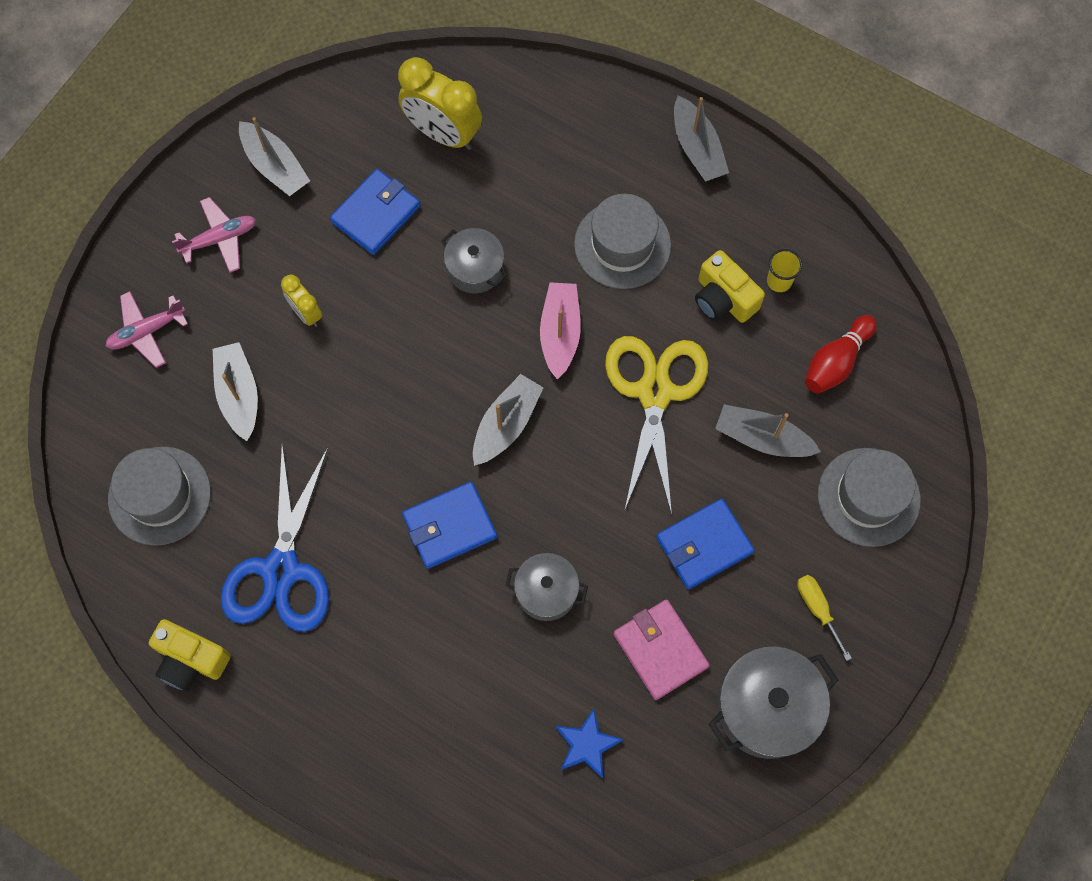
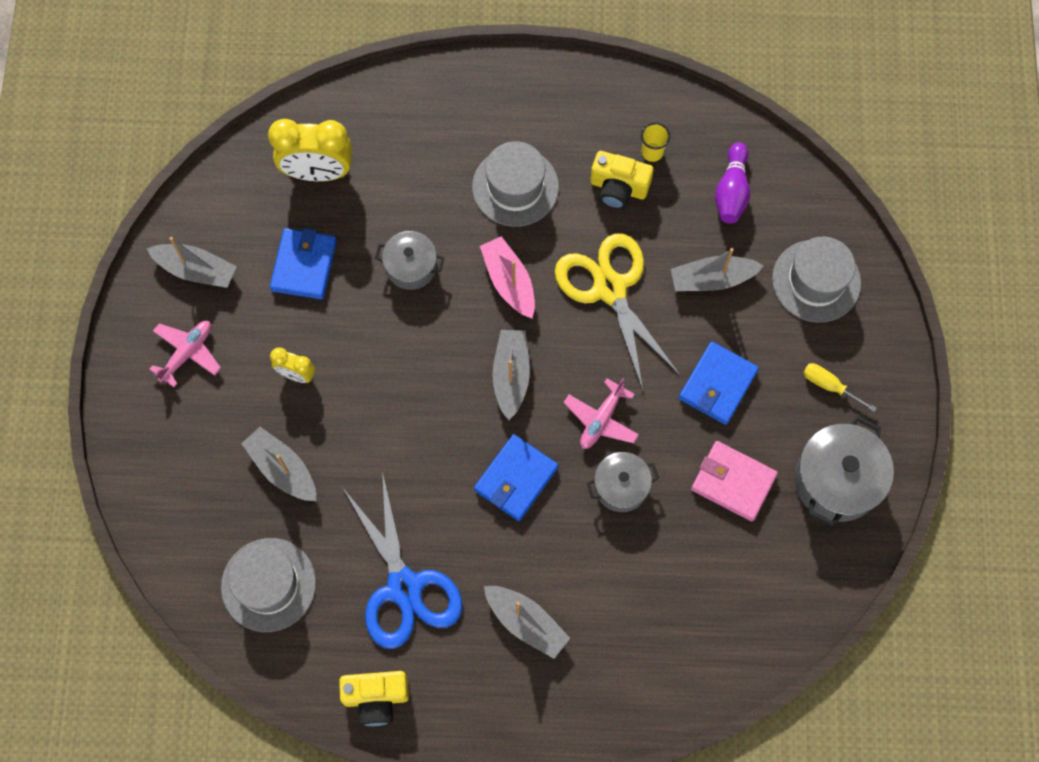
camera: 30 degrees left, 0 degrees up
pink plane [106,291,188,368] -> pink plane moved to [564,378,639,449]
blue star [556,709,623,779] -> none
grey boat [674,96,729,182] -> grey boat moved to [484,586,570,659]
red bowling pin [805,315,877,394] -> purple bowling pin [715,142,750,224]

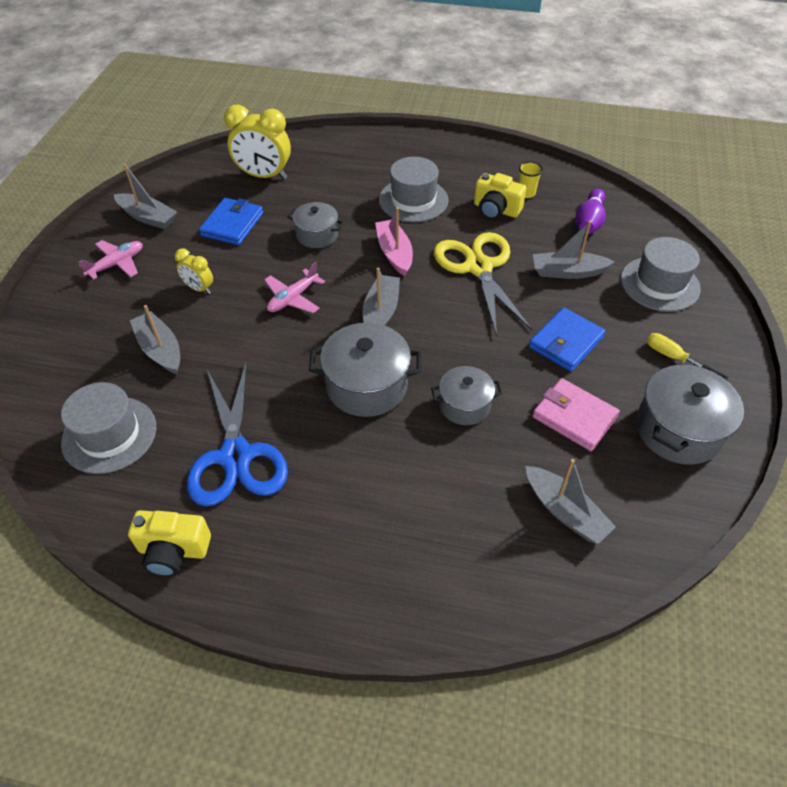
camera: 10 degrees right, 20 degrees down
blue wallet [474,434,558,521] -> grey pot [309,323,422,417]
grey boat [484,586,570,659] -> grey boat moved to [525,459,616,544]
pink plane [564,378,639,449] -> pink plane moved to [264,262,325,313]

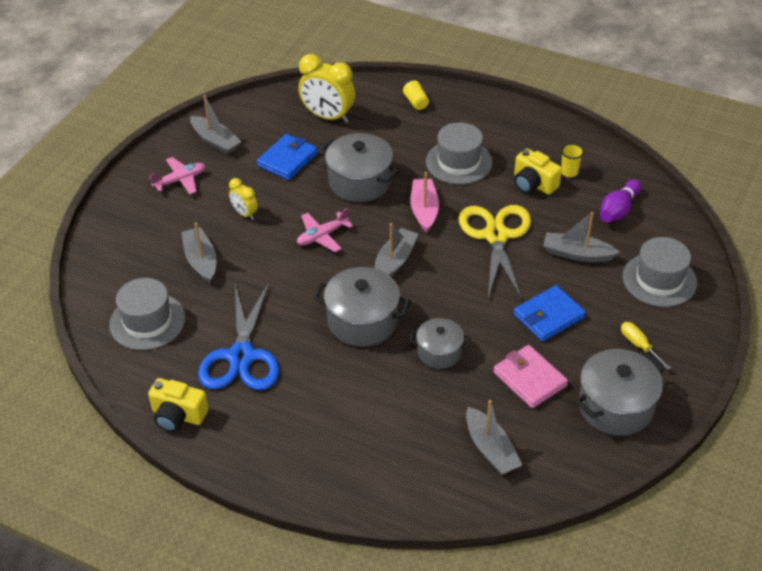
camera: 15 degrees right, 5 degrees down
grey pot [287,202,344,248] -> grey pot [320,133,399,202], size x1.62
none -> yellow cup [401,79,429,110]

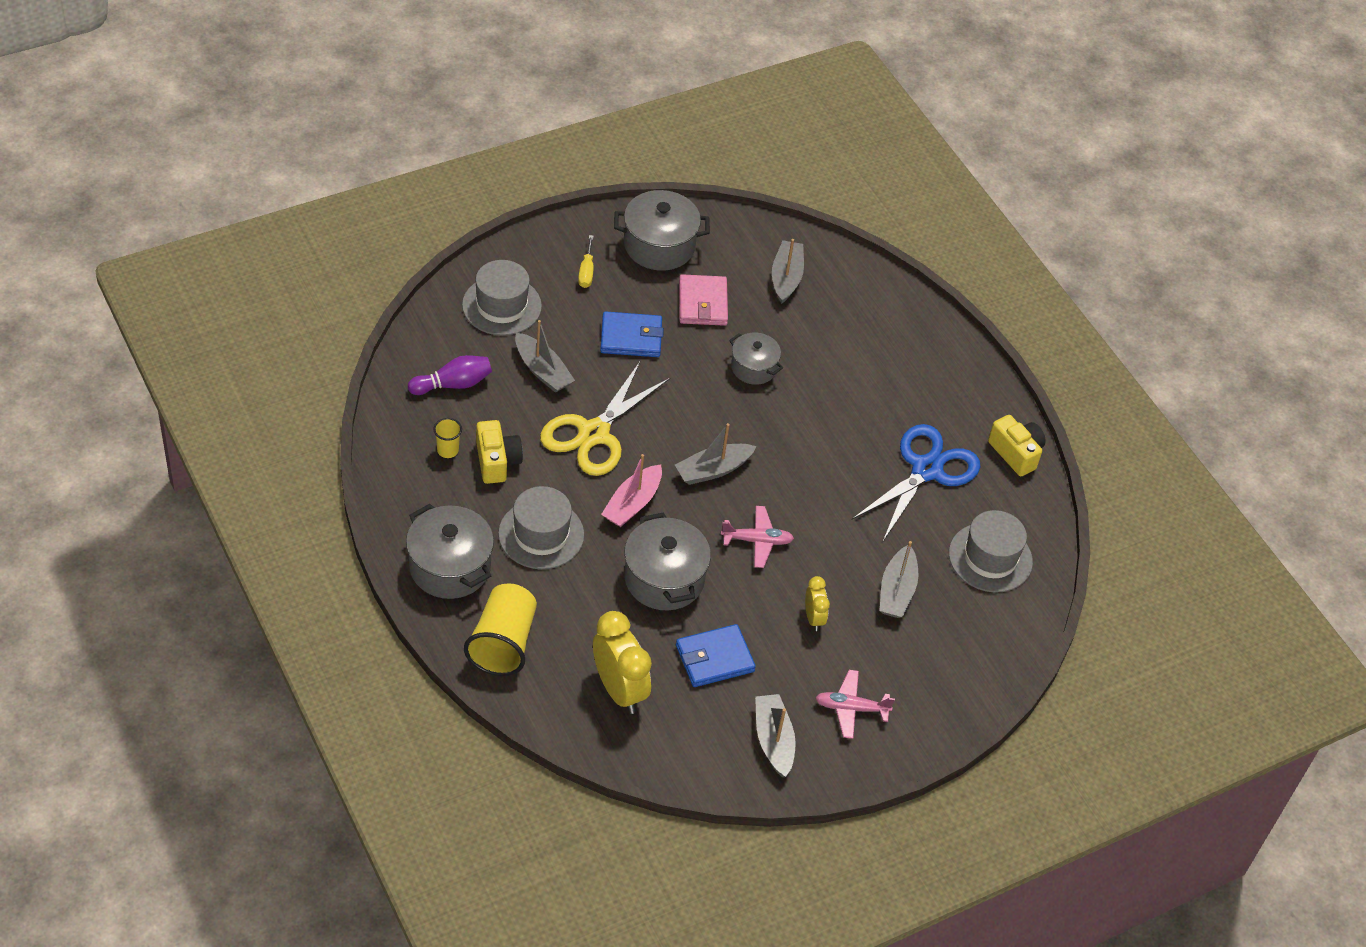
camera: 150 degrees left, 5 degrees up
grey pot [314,267,411,347] -> grey pot moved to [406,504,494,599]
yellow cup [401,79,429,110] -> yellow cup [464,584,537,676], size x2.08

